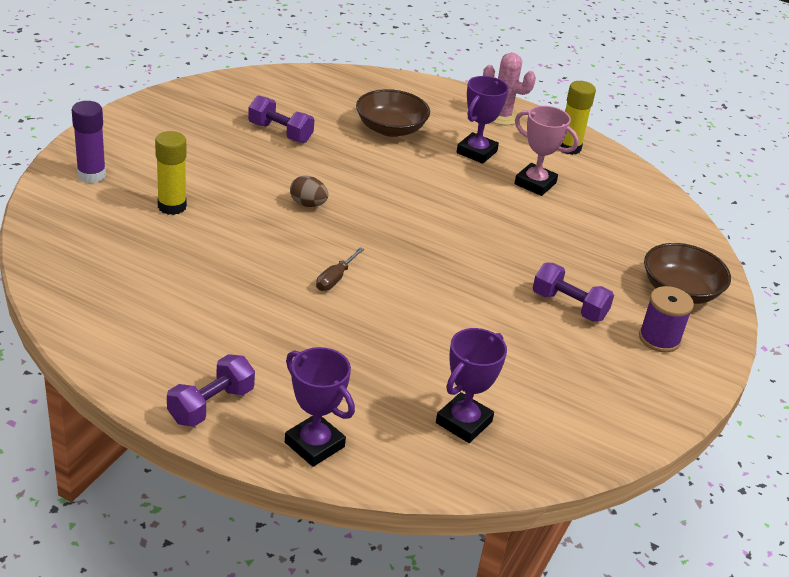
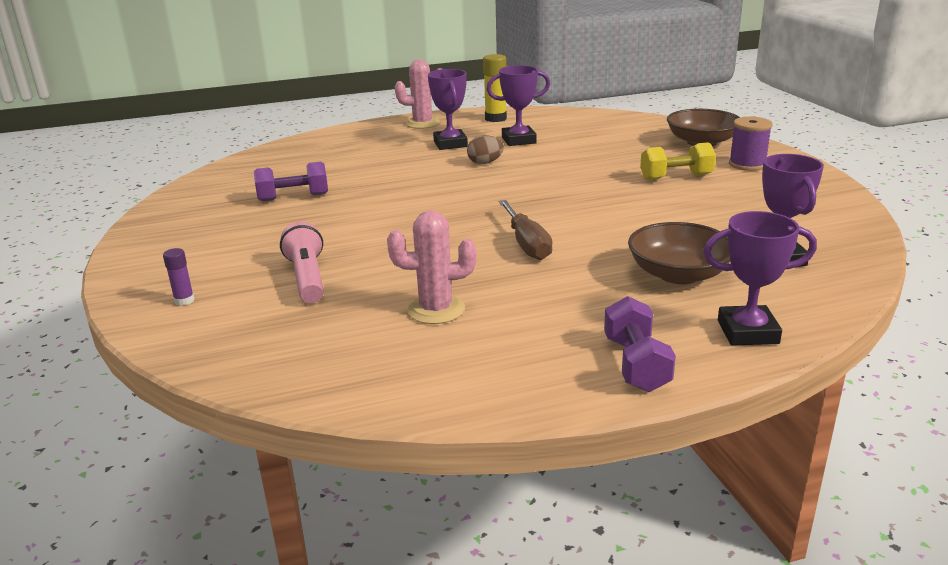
camera: 40 degrees left, 10 degrees down
purple glue stick [72,101,106,183] -> purple glue stick [163,248,195,306], size x0.54
yellow glue stick [155,131,187,215] -> pink flashlight [280,222,324,303]
brown egg [290,176,328,207] -> brown egg moved to [467,135,504,164]
brown screwdriver [316,247,364,291] -> brown screwdriver [499,200,552,260], size x1.55
brown bowl [356,89,430,137] -> brown bowl moved to [628,222,730,284]
pink trophy [514,106,579,196] -> purple trophy [486,65,550,146]
purple dumbbell [533,263,614,322] -> yellow dumbbell [640,142,716,180]
none -> pink cactus [387,210,477,324]

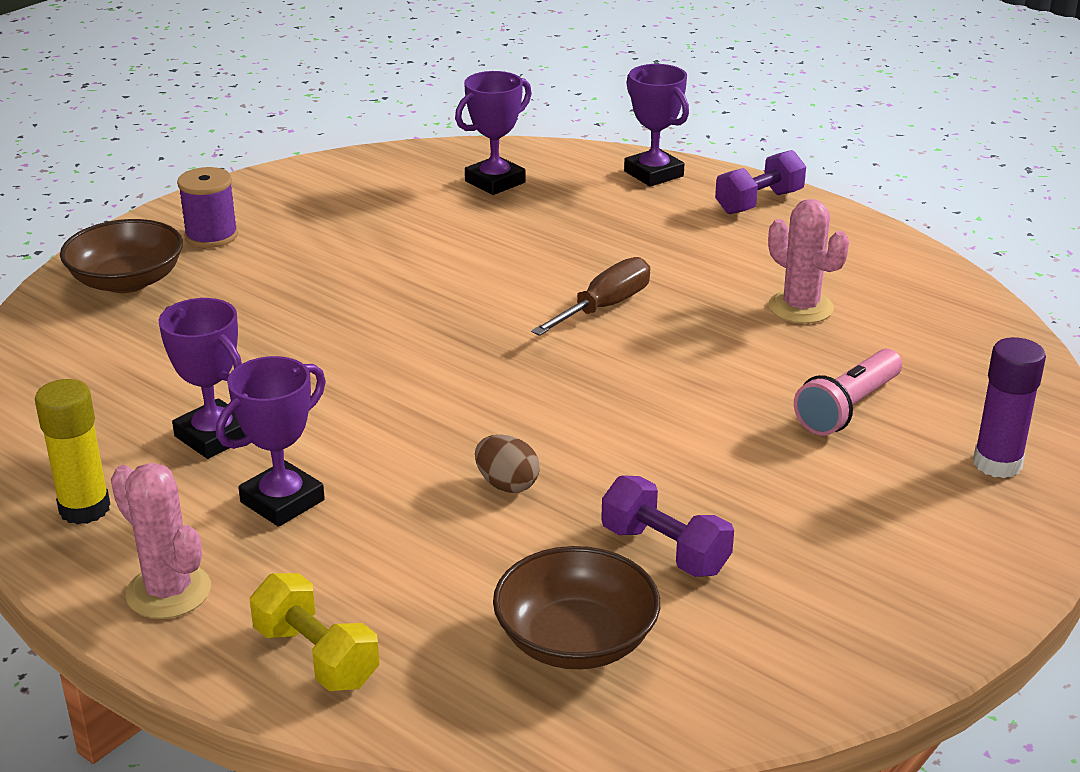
camera: 125 degrees left, 5 degrees up
purple glue stick [163,248,195,306] -> purple glue stick [973,337,1046,478], size x1.84
brown egg [467,135,504,164] -> brown egg moved to [475,434,540,493]
brown bowl [628,222,730,284] -> brown bowl moved to [493,546,660,669]
yellow dumbbell [640,142,716,180] -> yellow dumbbell moved to [250,573,380,691]

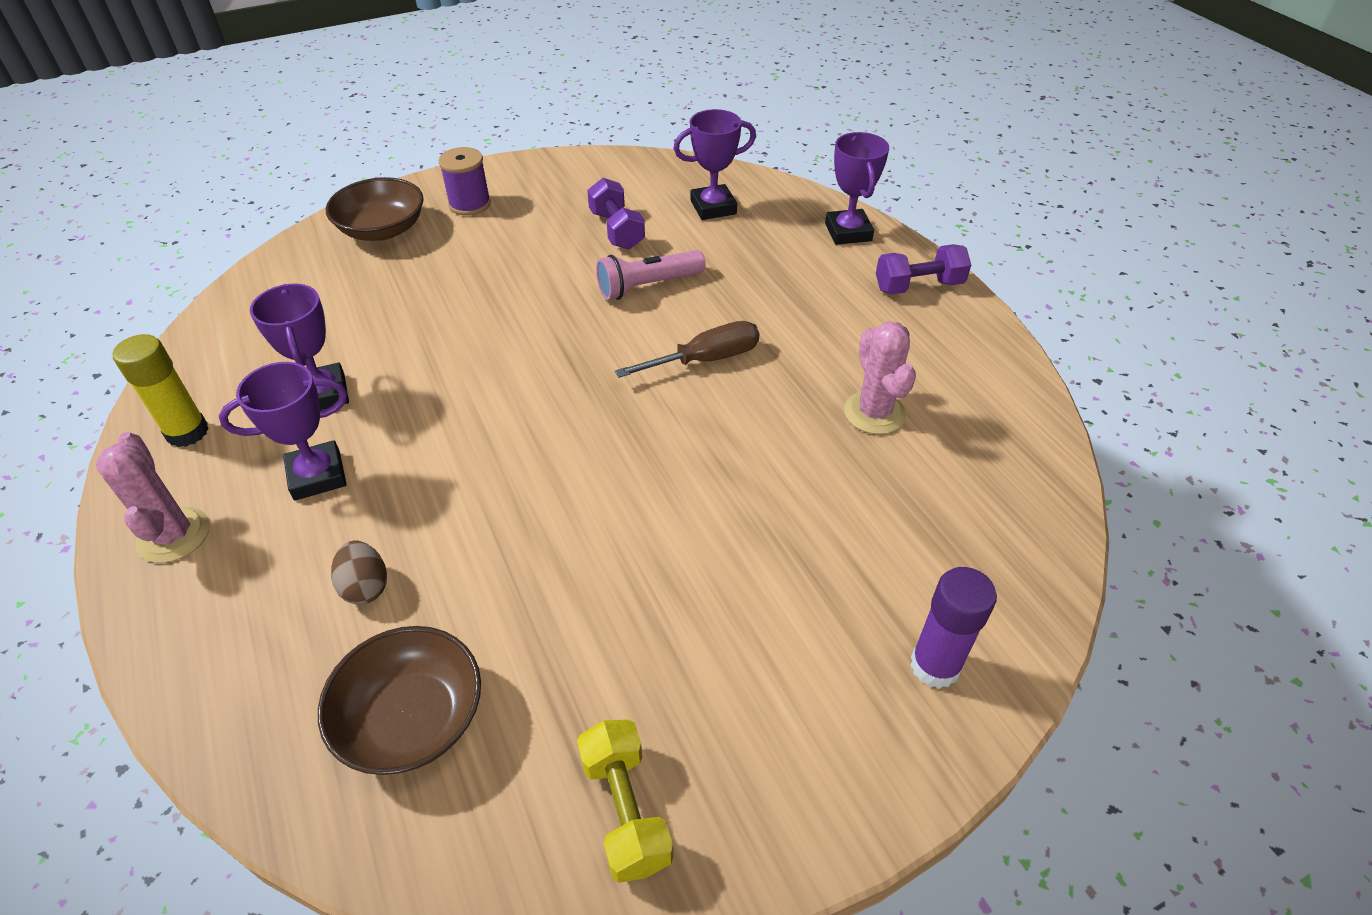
camera: 25 degrees right, 15 degrees up
yellow dumbbell [250,573,380,691] -> yellow dumbbell moved to [577,719,673,883]
brown egg [475,434,540,493] -> brown egg moved to [331,540,387,605]
purple dumbbell [601,475,734,577] -> purple dumbbell moved to [587,178,645,249]
pink flashlight [794,349,902,436] -> pink flashlight moved to [596,250,706,300]

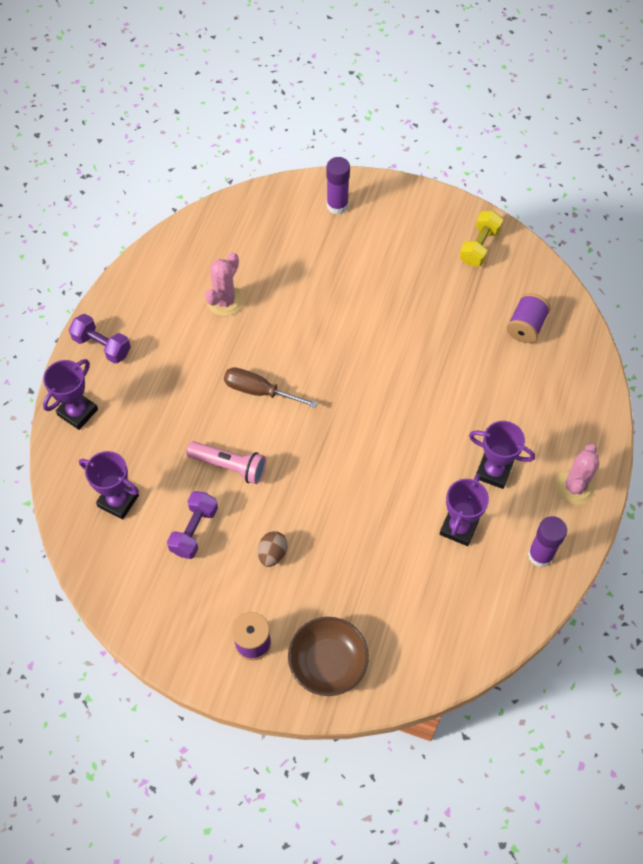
camera: 135 degrees left, 15 degrees up
yellow glue stick [113,334,209,447] -> purple glue stick [528,516,567,567]
brown bowl [318,626,481,775] -> purple spool [506,293,551,343]
brown egg [331,540,387,605] -> brown egg moved to [258,531,288,567]

